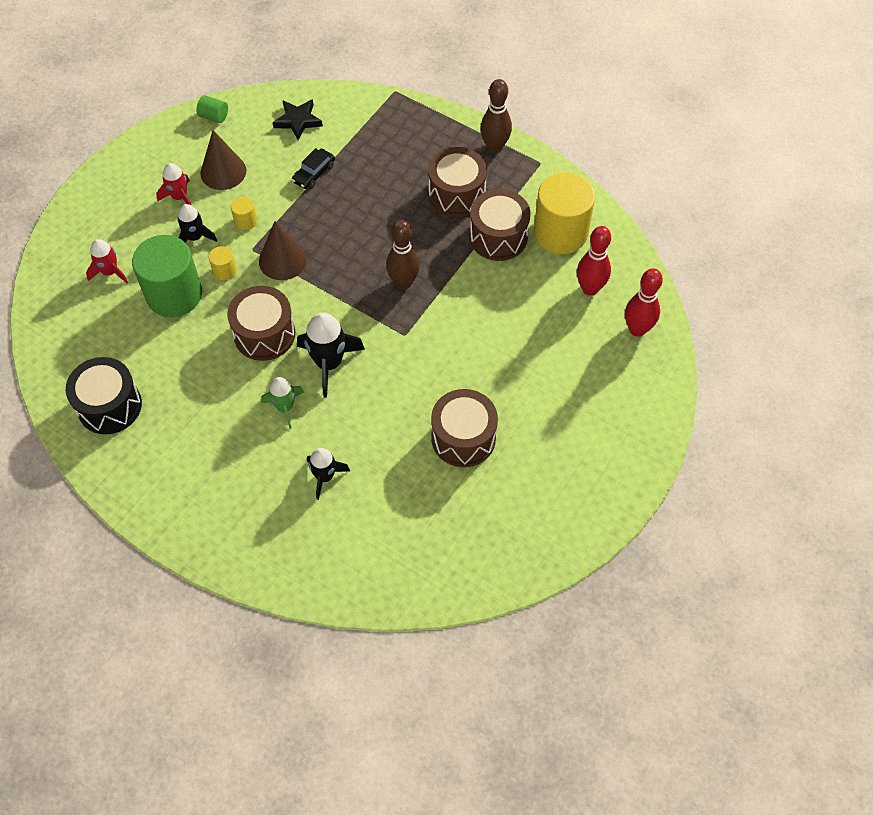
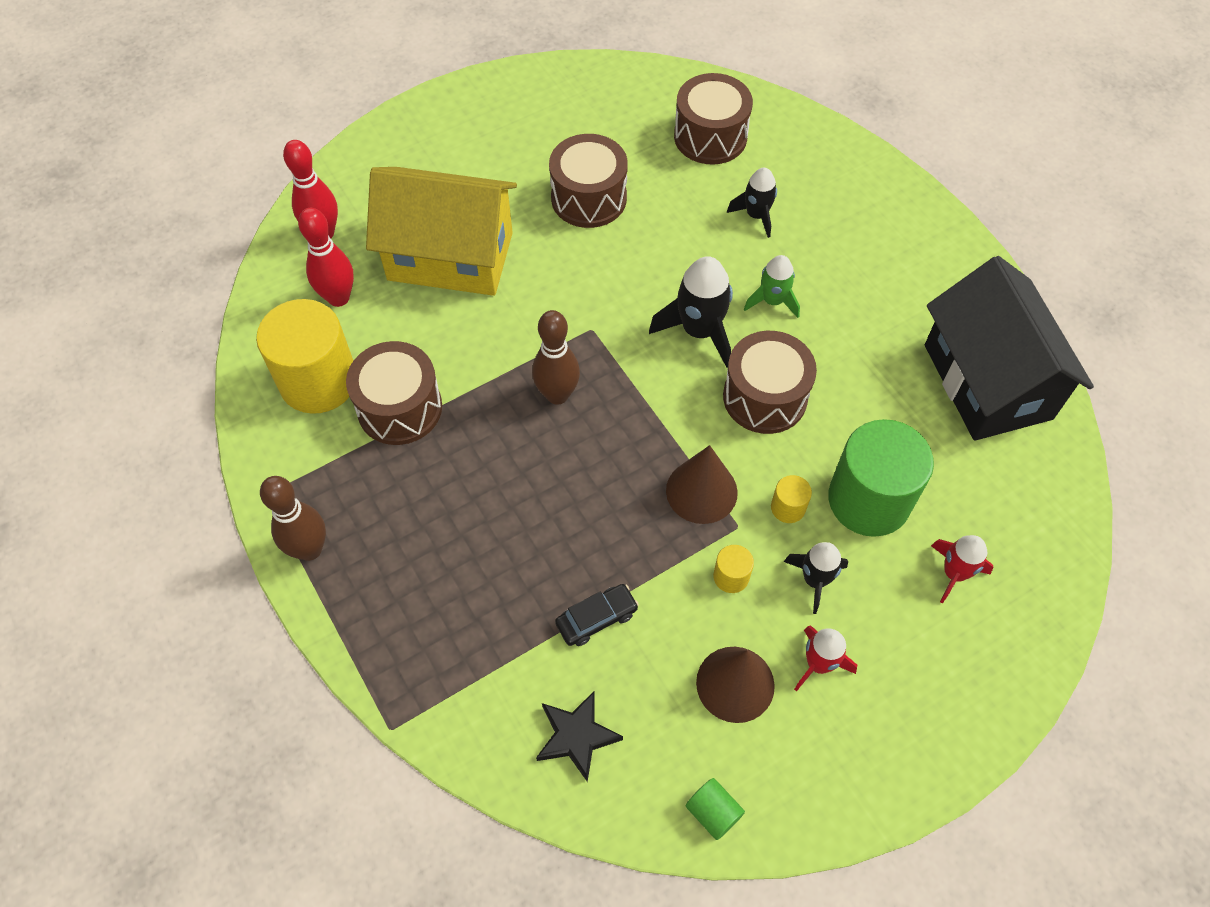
camera: 155 degrees left, 0 degrees up
black drum [66,357,142,434] -> black house [925,256,1094,441]
brown drum [428,147,487,217] -> brown drum moved to [674,73,753,165]
none -> yellow house [366,167,517,296]

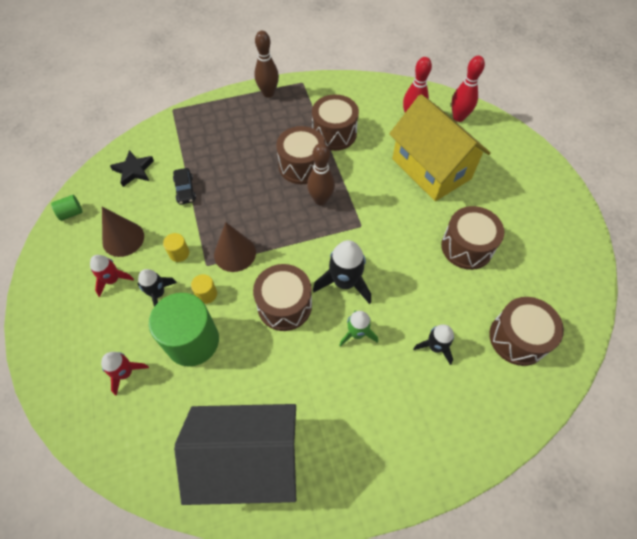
camera: 105 degrees right, 0 degrees up
yellow cylinder [256,299,353,414] -> none
yellow house [366,167,517,296] -> yellow house turned 60 degrees counterclockwise [389,94,491,201]
none -> brown drum [276,126,325,184]

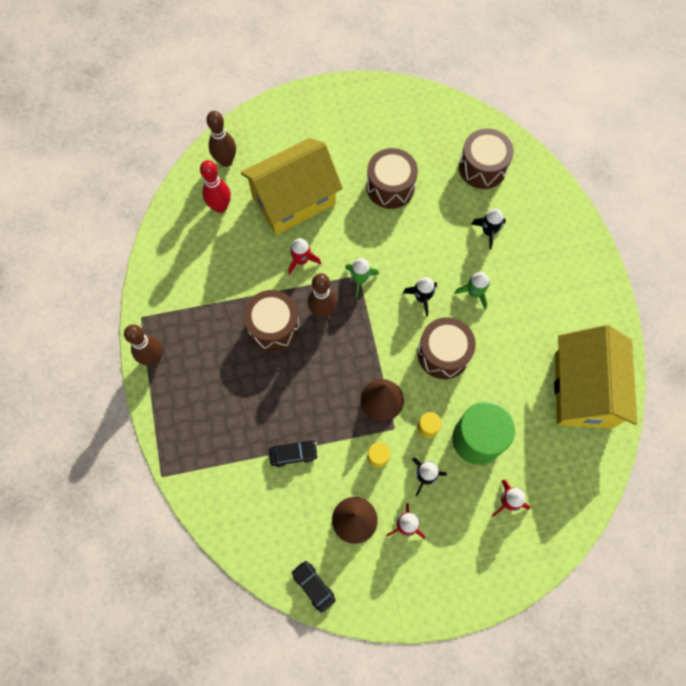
camera: 85 degrees left, 10 degrees up
green cylinder [51,195,82,221] -> black car [292,561,336,613]
black star [110,150,154,187] -> none
black house [174,404,296,505] -> yellow house [554,325,637,429]
brown drum [312,94,359,151] -> none
black rocket [313,240,371,304] -> black rocket [403,277,437,317], size x0.63
red bowling pin [451,55,485,122] -> brown bowling pin [207,111,236,167]
none -> red rocket [288,238,321,275]
none -> green rocket [345,258,379,298]

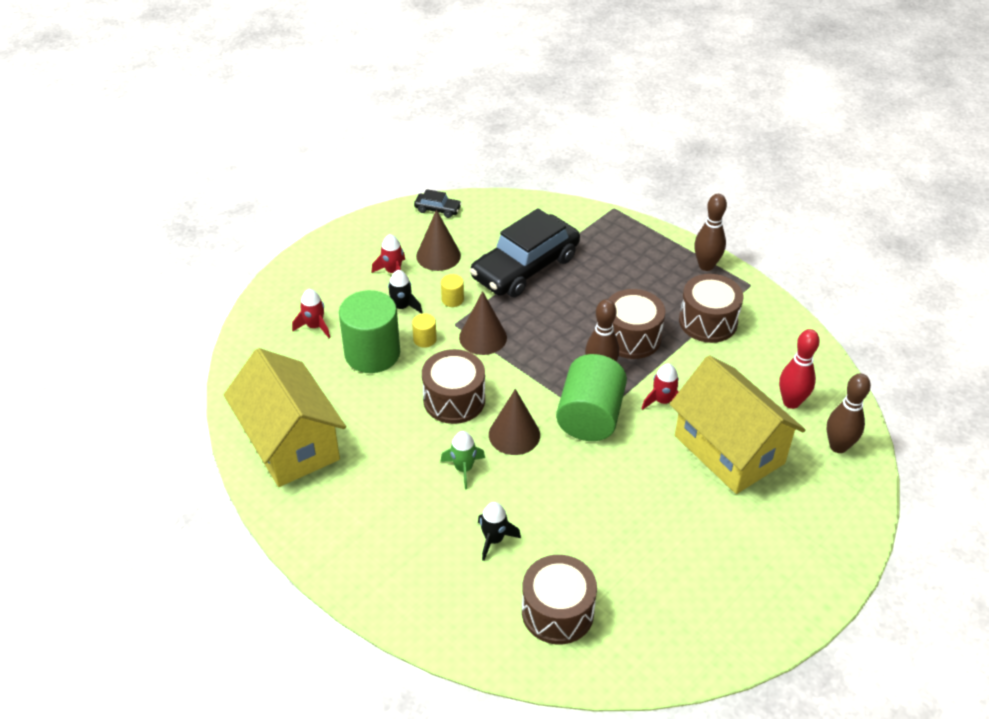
camera: 145 degrees right, 25 degrees down
yellow house [240,138,343,235] -> yellow house turned 60 degrees counterclockwise [670,355,805,494]
black car [269,440,318,467] -> black car [470,208,580,297], size x2.44
green rocket [345,258,379,298] -> green cylinder [556,354,627,441]
brown drum [366,148,418,209] -> brown drum moved to [679,274,743,343]
black rocket [403,277,437,317] -> brown cone [489,389,540,455]

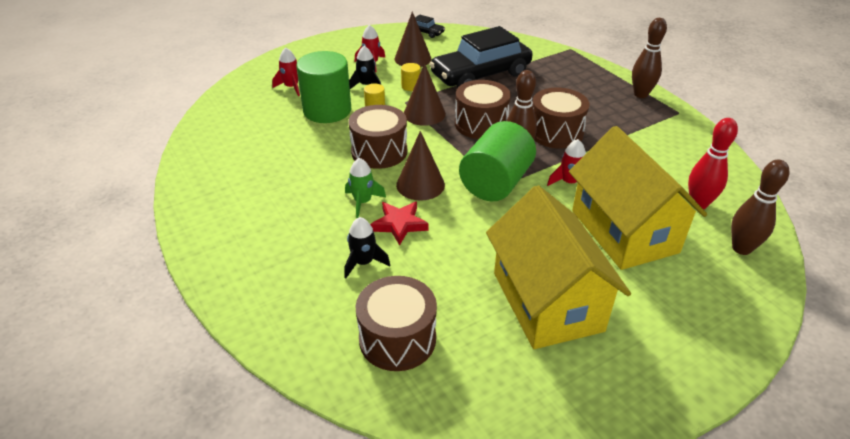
camera: 15 degrees right, 5 degrees down
yellow house [224,348,346,487] -> yellow house moved to [486,185,631,349]
brown drum [679,274,743,343] -> brown drum moved to [455,80,511,139]
none -> red star [370,202,429,246]

